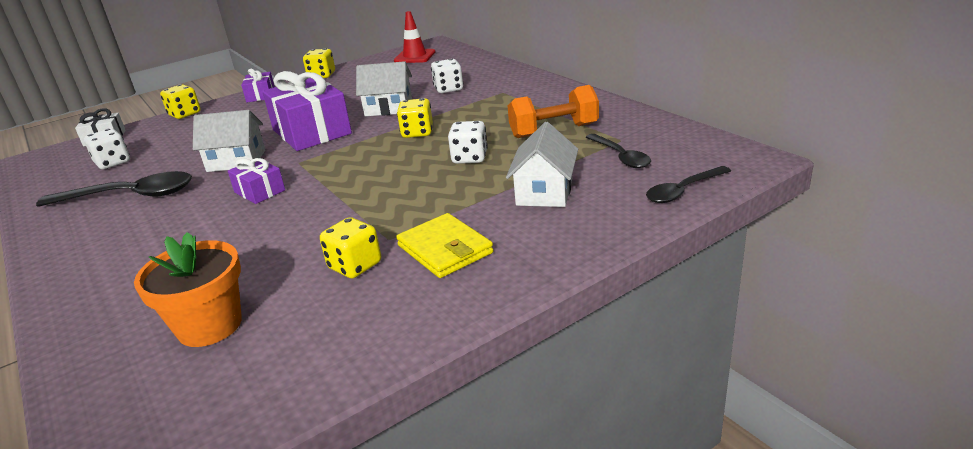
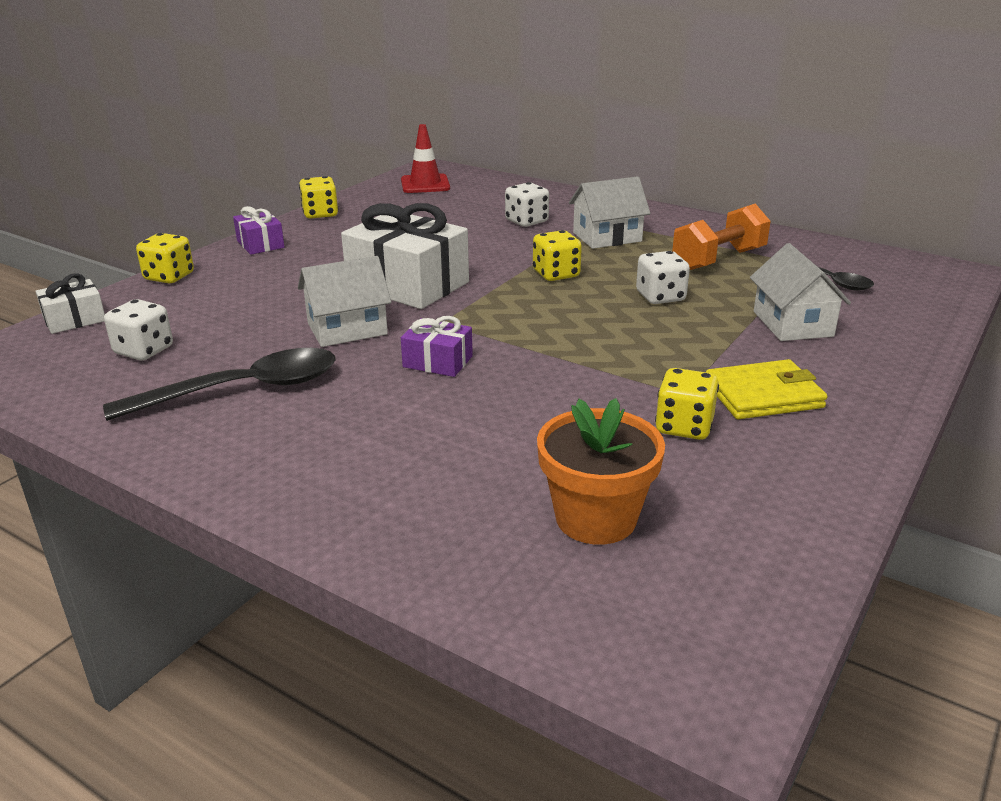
camera: 25 degrees left, 0 degrees up
purple gift [262,71,352,151] -> white gift [341,203,469,309]
white house [356,61,412,116] -> white house moved to [569,176,651,249]
yellow wallet [396,213,494,278] -> yellow wallet turned 45 degrees counterclockwise [706,359,828,419]
black spoon [646,166,731,203] -> none

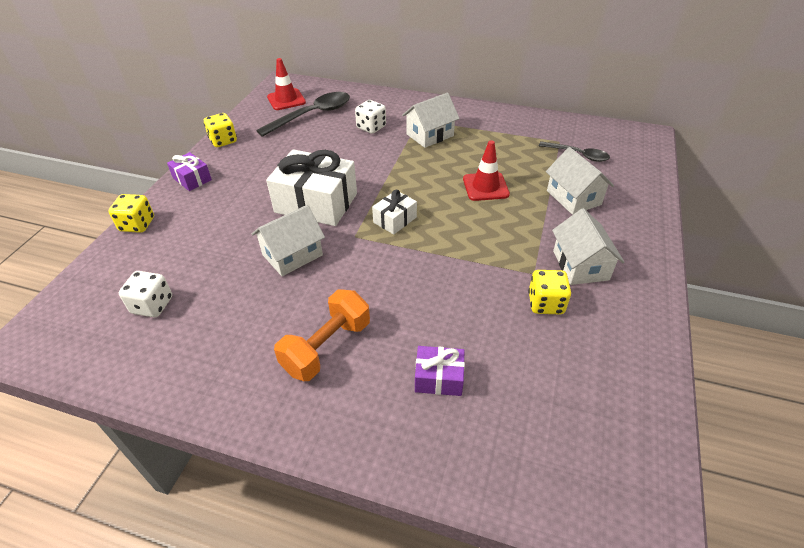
camera: 15 degrees left, 15 degrees up
white gift [36,273,105,334] -> white gift moved to [372,190,417,235]
black spoon [103,348,336,421] -> black spoon moved to [256,92,350,137]
purple gift [401,316,473,377] -> purple gift moved to [415,346,465,396]
yellow dice [533,230,582,281] -> none
orange flower pot [537,398,665,545] -> none
white dice [636,251,690,304] -> red traffic cone [463,140,510,201]
orange dumbbell [672,204,771,270] -> orange dumbbell moved to [274,290,370,381]
yellow wallet [706,359,828,419] -> white house [552,208,624,285]

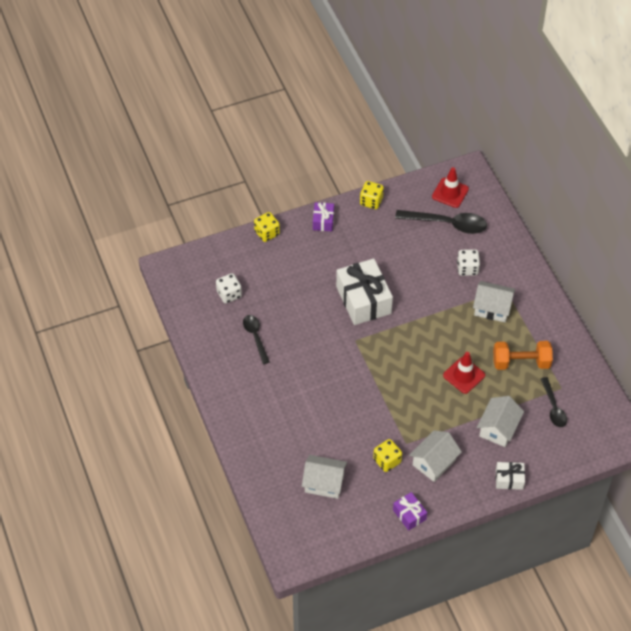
camera: 50 degrees right, 10 degrees up
white house [252,205,325,276] -> white house moved to [302,455,347,499]
orange dumbbell [274,290,370,381] -> orange dumbbell moved to [493,341,553,370]
white gift [372,190,417,235] -> white gift moved to [496,462,525,490]
purple gift [415,346,465,396] -> purple gift moved to [393,492,427,531]
none -> black spoon [243,315,270,364]

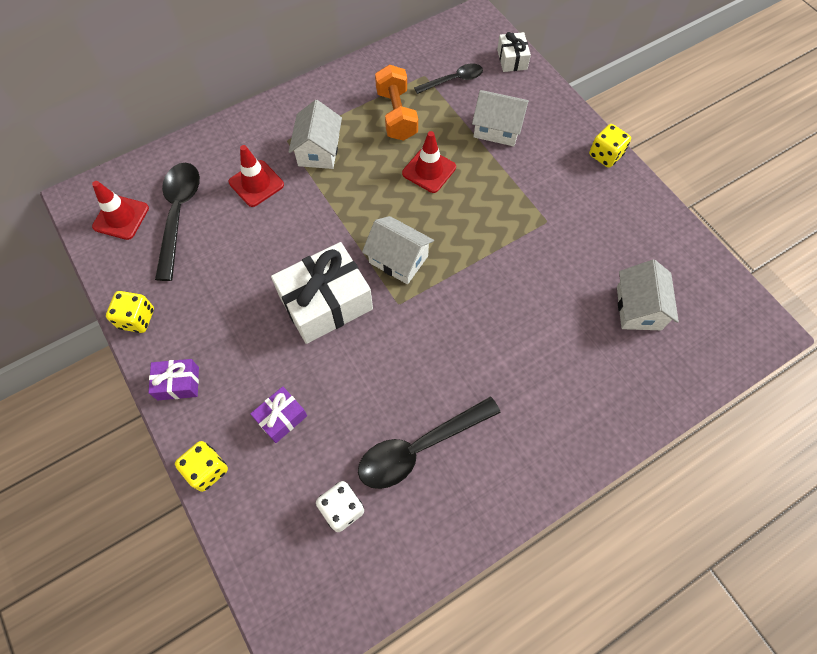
camera: 100 degrees left, 10 degrees up
black spoon [243,315,270,364] -> black spoon [358,397,501,489], size x1.65
yellow dice [373,439,402,472] -> yellow dice moved to [589,124,631,168]
purple gift [393,492,427,531] -> purple gift moved to [250,386,307,443]
white house [409,430,462,482] -> white house moved to [362,216,434,284]
white dice [457,249,480,276] -> red traffic cone [229,145,284,207]
white gift [496,462,525,490] -> white gift moved to [497,32,531,72]

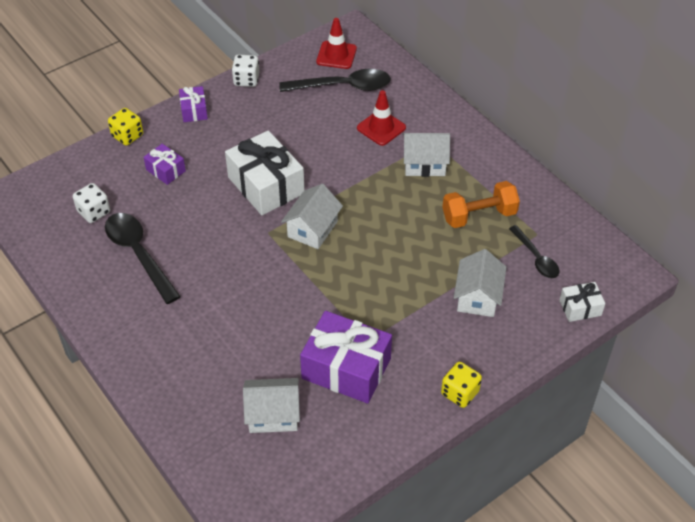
camera: 85 degrees right, 15 degrees down
yellow dice [106,291,154,333] -> white dice [232,55,260,87]
red traffic cone [402,131,456,193] -> none
none -> purple gift [300,311,392,404]

